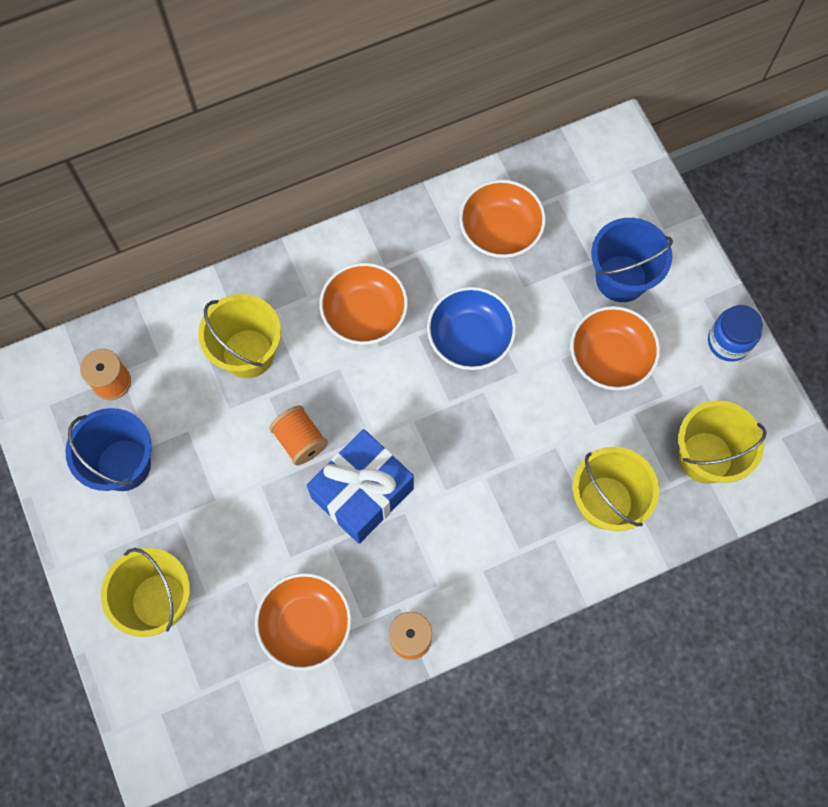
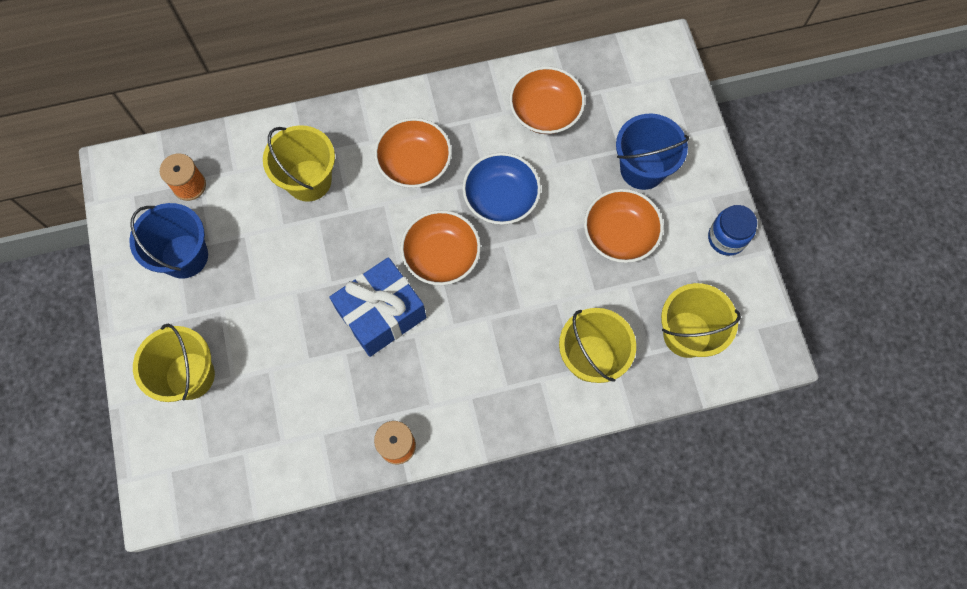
camera: 10 degrees right, 0 degrees up
orange bowl [255,573,352,671] -> orange bowl moved to [400,210,481,285]
orange spool [269,405,328,465] -> none

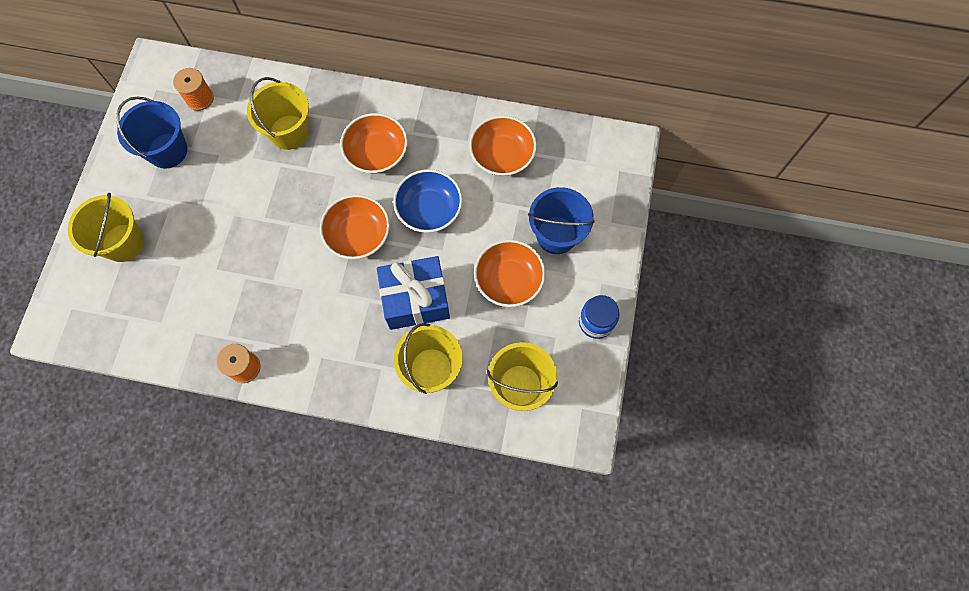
camera: 25 degrees right, 0 degrees up
blue gift [329,257,426,357] -> blue gift moved to [377,256,450,330]

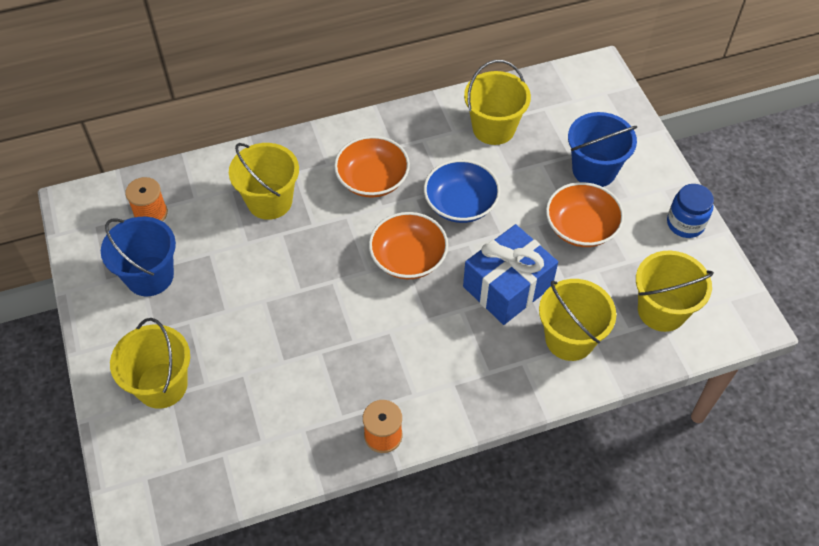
camera: 30 degrees left, 15 degrees down
orange bowl [469,115,537,176] -> yellow bucket [464,60,531,145]

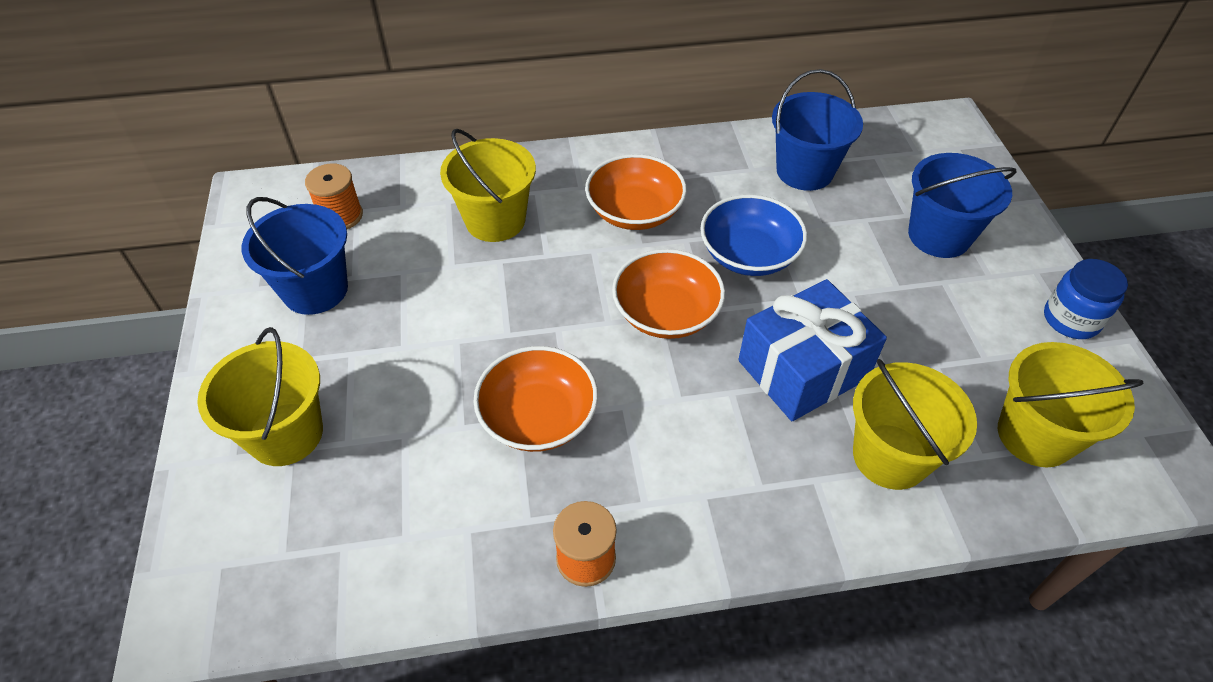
camera: 10 degrees right, 5 degrees down
yellow bucket [464,60,531,145] -> blue bucket [772,69,863,191]
orange bowl [546,182,624,247] -> orange bowl moved to [473,346,598,452]

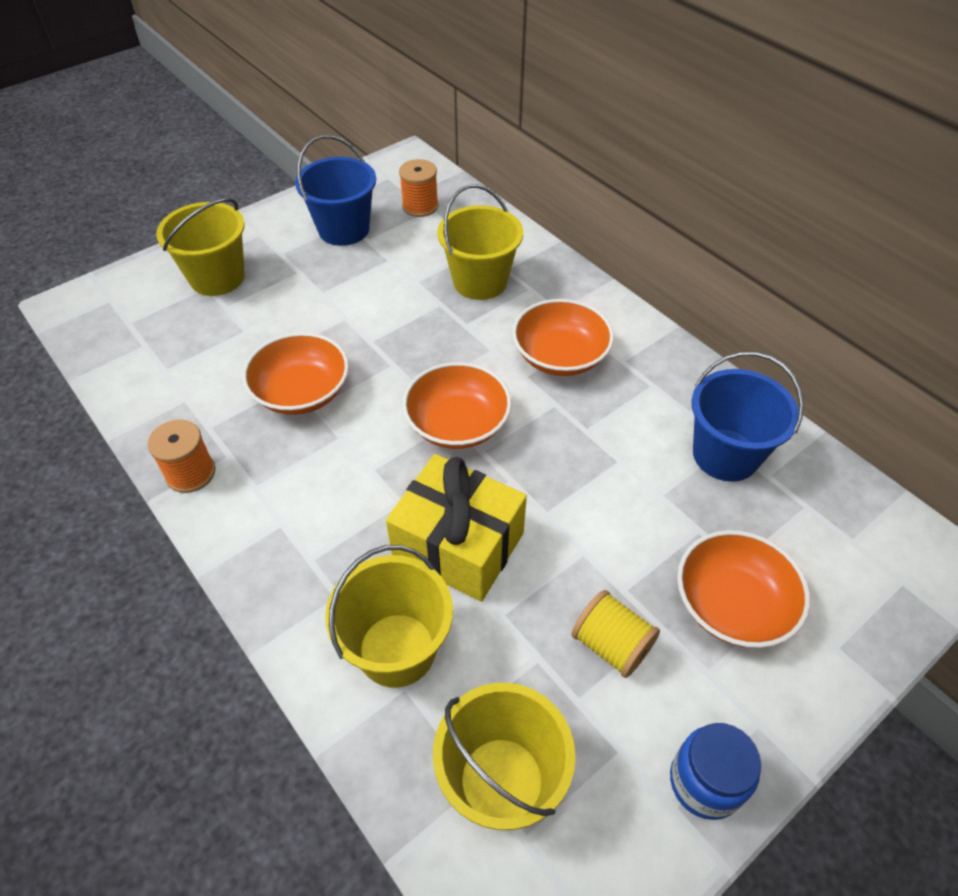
camera: 60 degrees right, 0 degrees up
blue bowl [700,194,807,276] -> none
blue gift [738,279,887,421] -> yellow gift [386,454,527,602]
blue bucket [908,153,1017,258] -> orange bowl [677,530,810,648]
none -> yellow spool [571,590,660,678]

